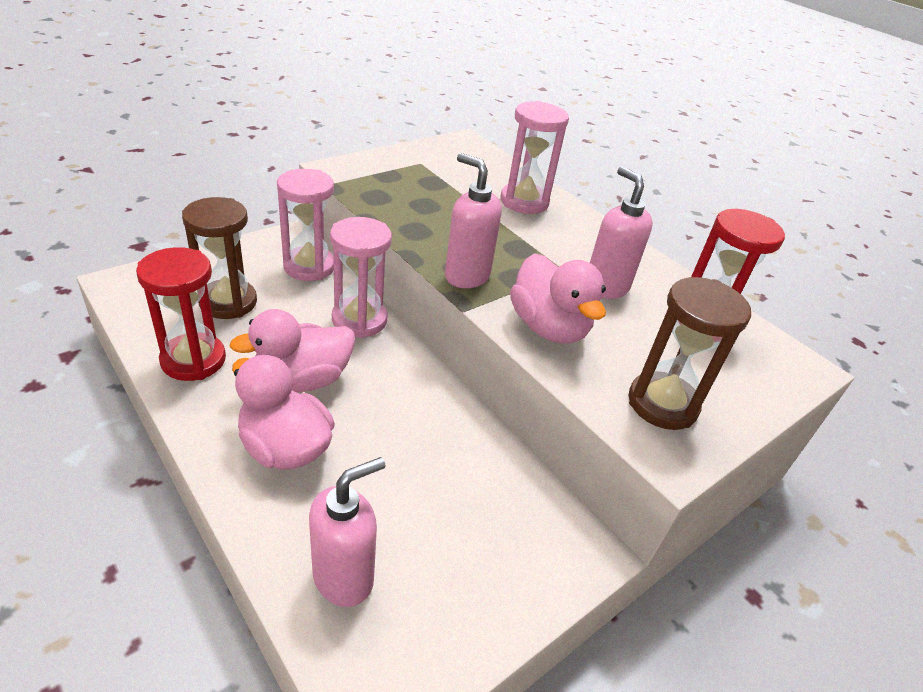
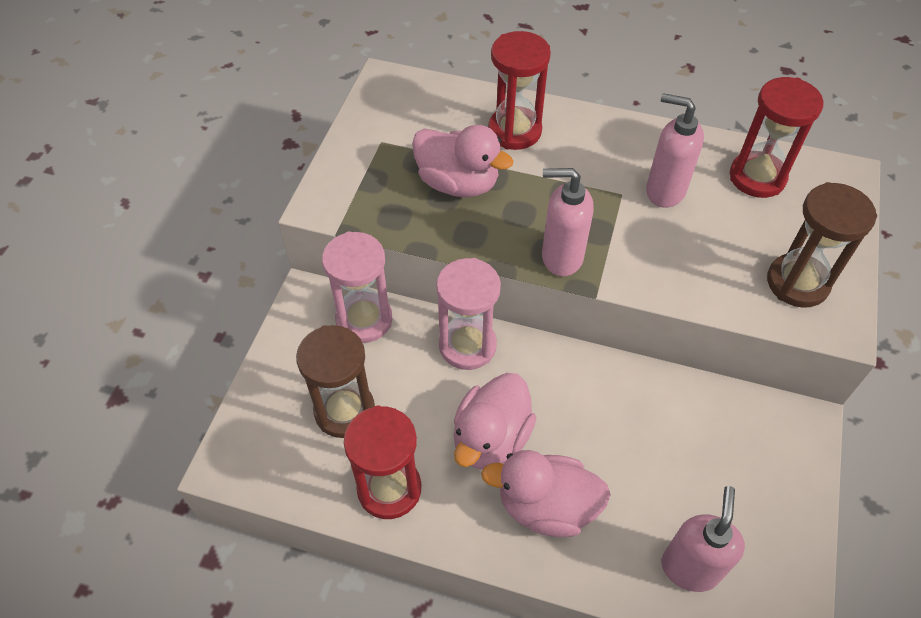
camera: 30 degrees left, 15 degrees up
pink hourglass [500,101,569,214] -> red hourglass [488,31,551,150]
pink duck [510,253,606,344] -> pink duck moved to [412,125,513,197]

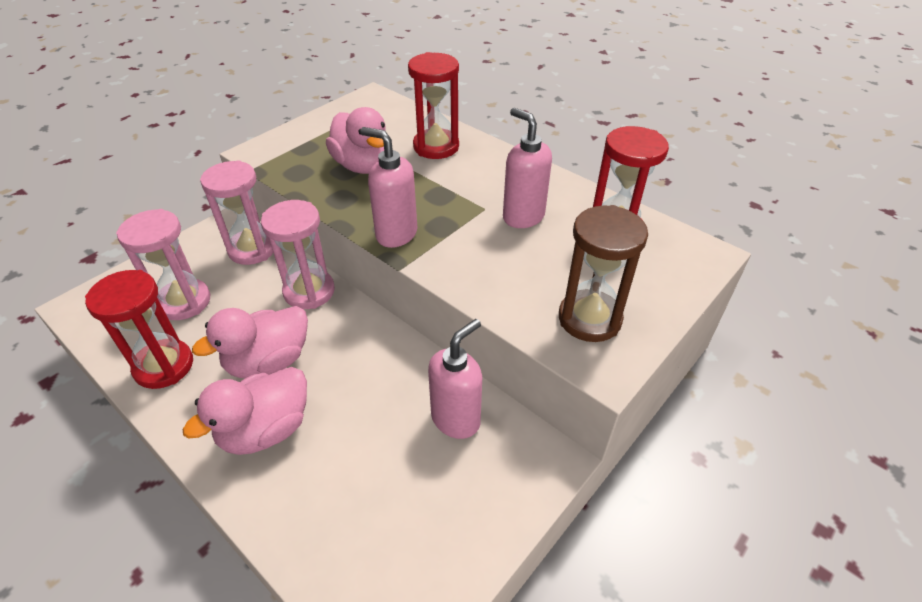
camera: 25 degrees right, 10 degrees down
brown hourglass [296,325,375,438] -> pink hourglass [116,209,210,320]
pink duck [481,450,611,537] -> pink duck turned 75 degrees counterclockwise [183,367,307,455]
pink soap dispenser [661,486,745,592] -> pink soap dispenser moved to [428,319,482,439]

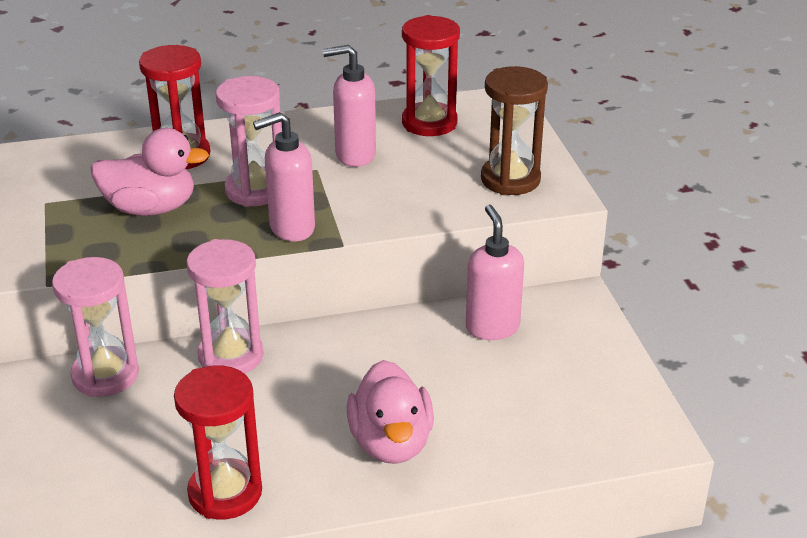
camera: 55 degrees left, 10 degrees down
pink hourglass [116,209,210,320] -> pink hourglass moved to [216,76,282,207]
pink duck [192,306,308,378] -> none

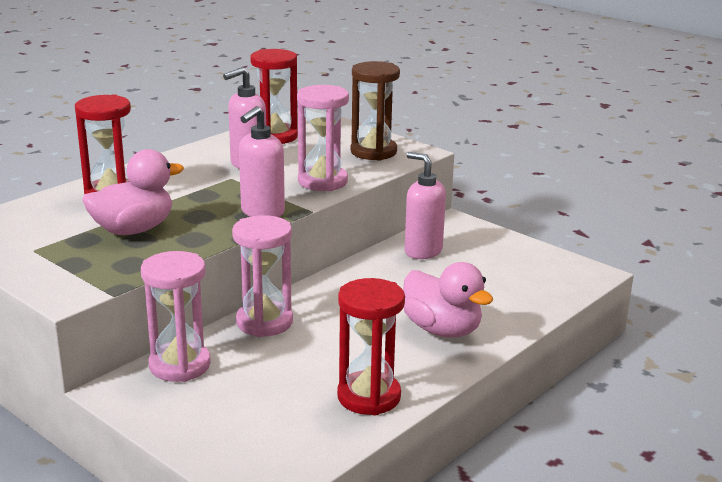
camera: 35 degrees left, 10 degrees down
pink hourglass [216,76,282,207] -> pink hourglass moved to [297,85,349,191]

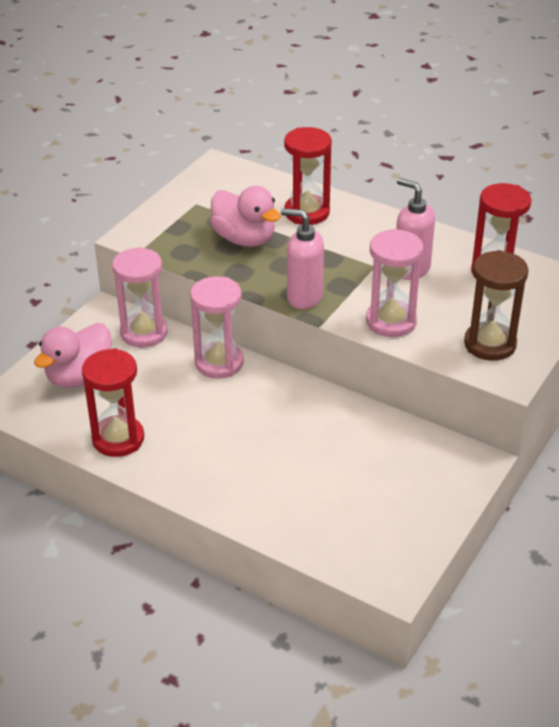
camera: 80 degrees right, 15 degrees up
pink duck [403,262,493,337] -> pink duck moved to [34,323,112,388]
pink soap dispenser [405,152,446,259] -> none

